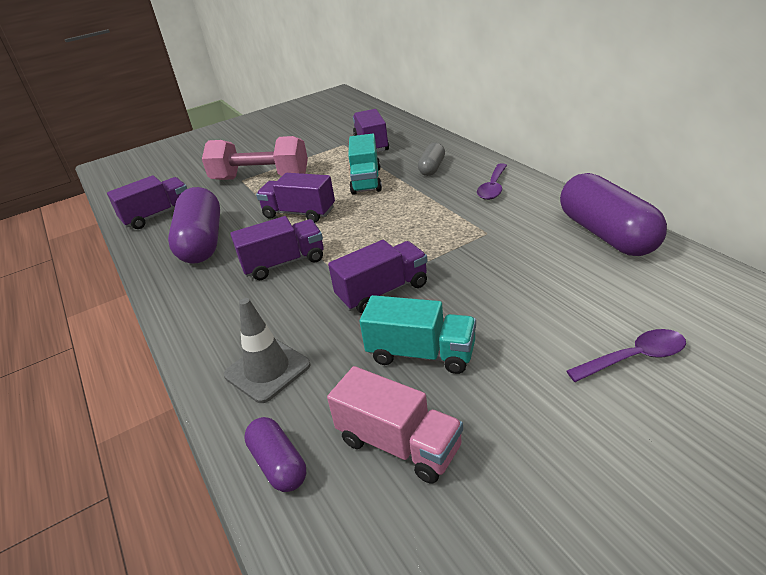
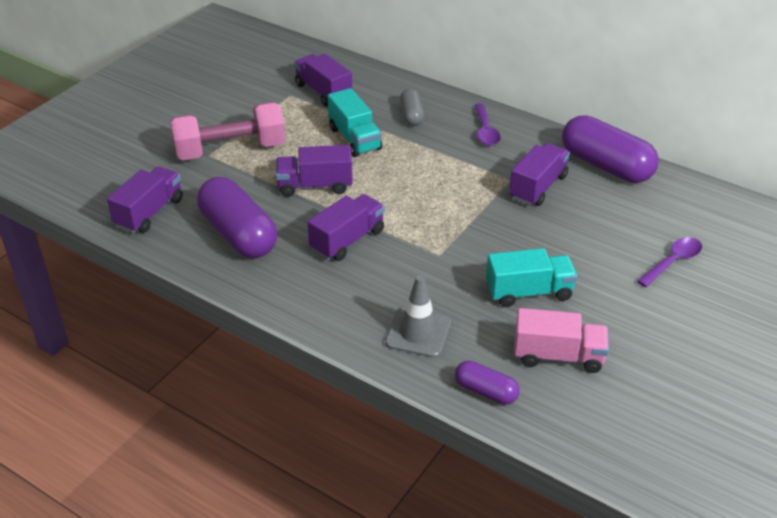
camera: 30 degrees left, 5 degrees up
purple truck [328,240,428,313] -> purple truck moved to [509,143,570,206]

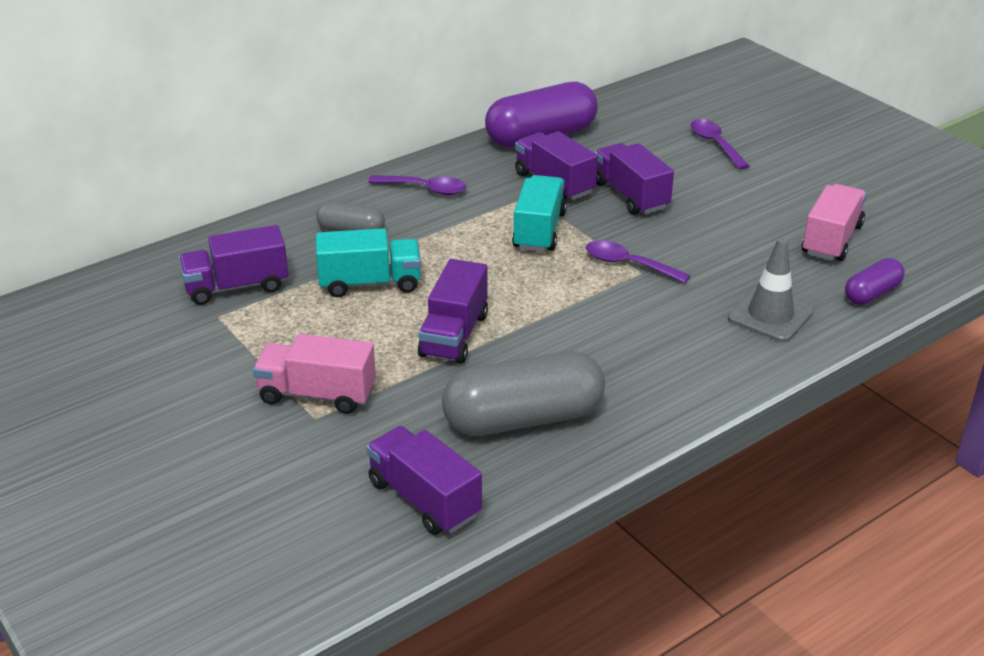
camera: 70 degrees left, 5 degrees down
pink dumbbell [170,102,285,160] -> pink truck [253,334,376,414]
purple capsule [197,177,277,258] -> grey capsule [442,351,605,436]
purple truck [307,194,385,261] -> purple truck moved to [595,143,674,215]
turquoise truck [486,248,577,307] -> turquoise truck moved to [512,175,567,252]
none -> purple spoon [586,240,691,283]

